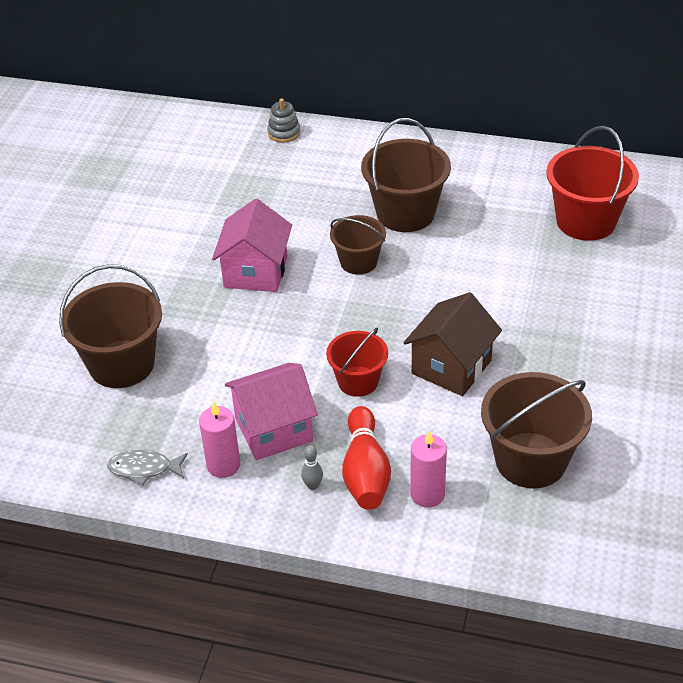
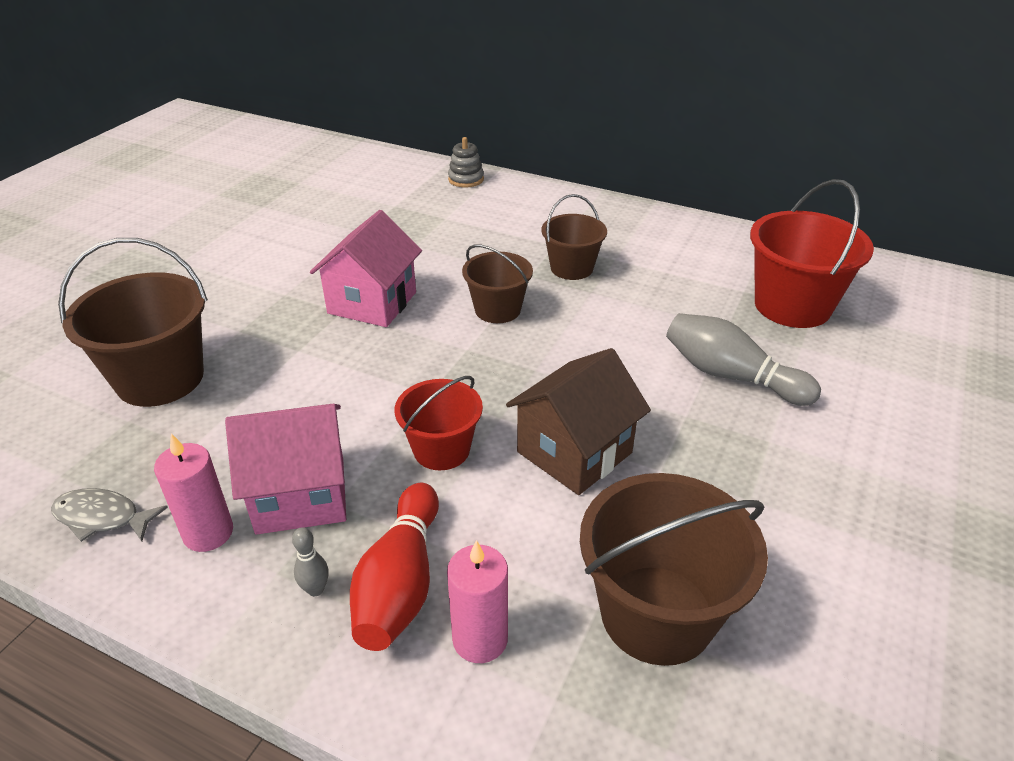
camera: 10 degrees right, 5 degrees down
brown bucket [361,118,451,232] -> brown bucket [542,194,607,280], size x0.61
none -> grey bowling pin [666,313,821,406]

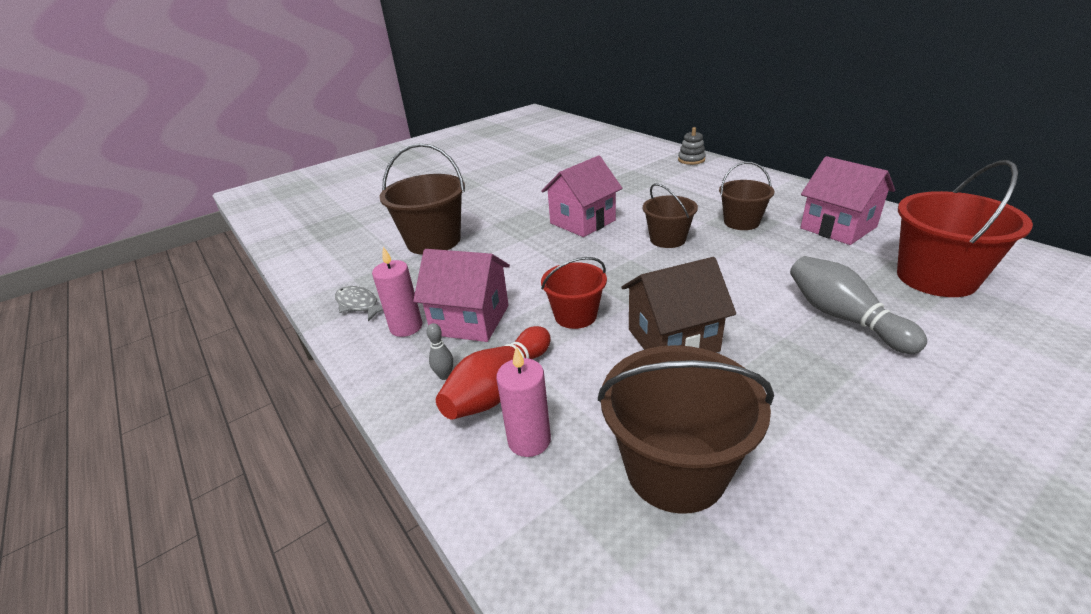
camera: 30 degrees right, 5 degrees down
none -> pink house [800,156,895,245]

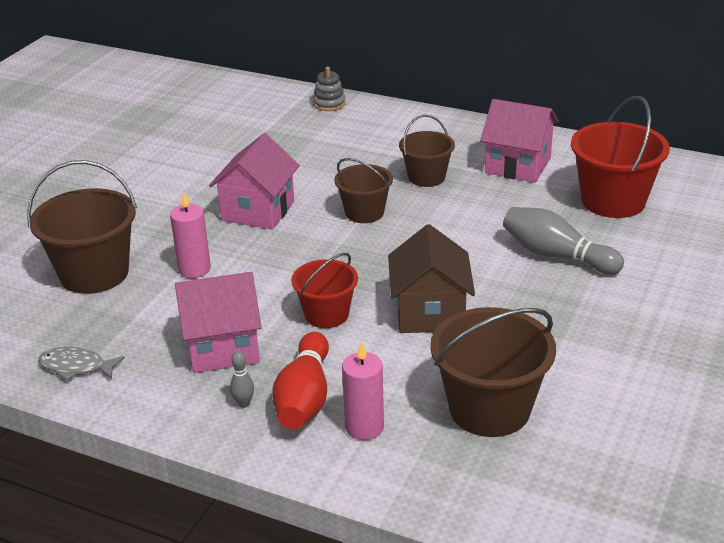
camera: 30 degrees left, 0 degrees up
pink candle [372,247,422,337] -> pink candle moved to [170,192,211,278]
brown house [622,257,736,353] -> brown house turned 45 degrees counterclockwise [388,224,475,333]

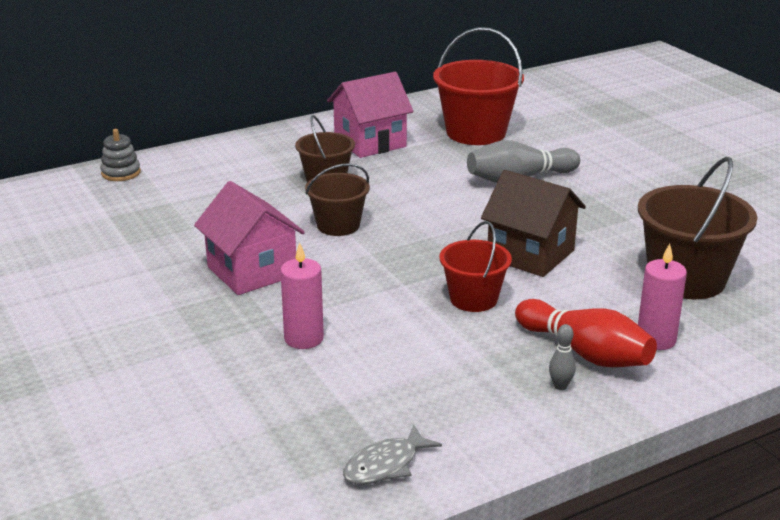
camera: 55 degrees left, 5 degrees down
brown bucket [27,160,137,294] -> none
pink house [175,272,262,373] -> none

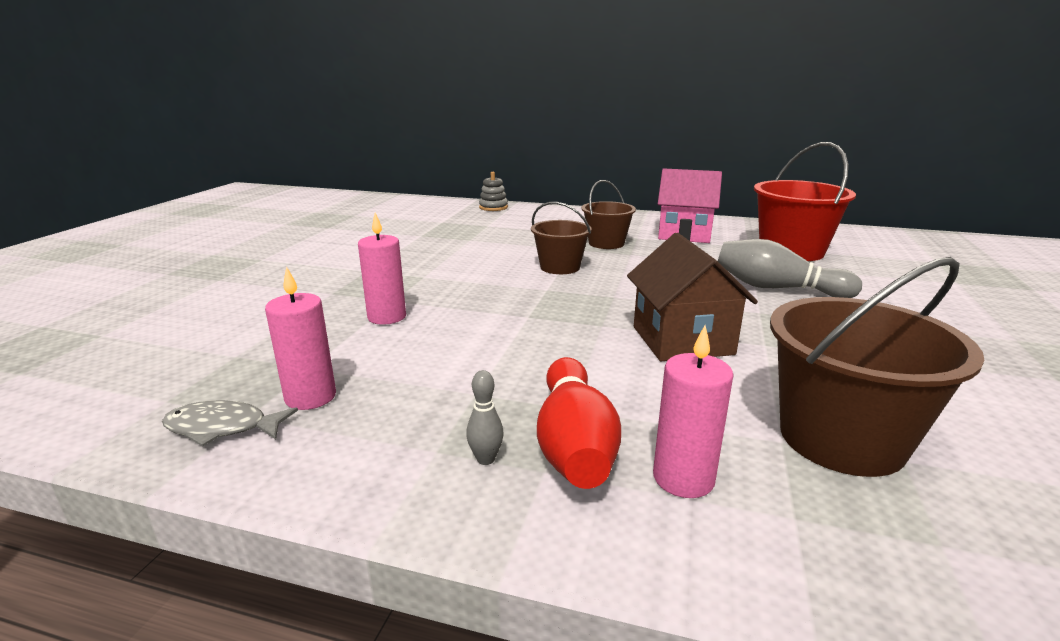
camera: 45 degrees right, 5 degrees down
pink house [194,181,305,295] -> none
red bucket [439,221,512,312] -> none
none -> pink candle [265,266,336,410]

